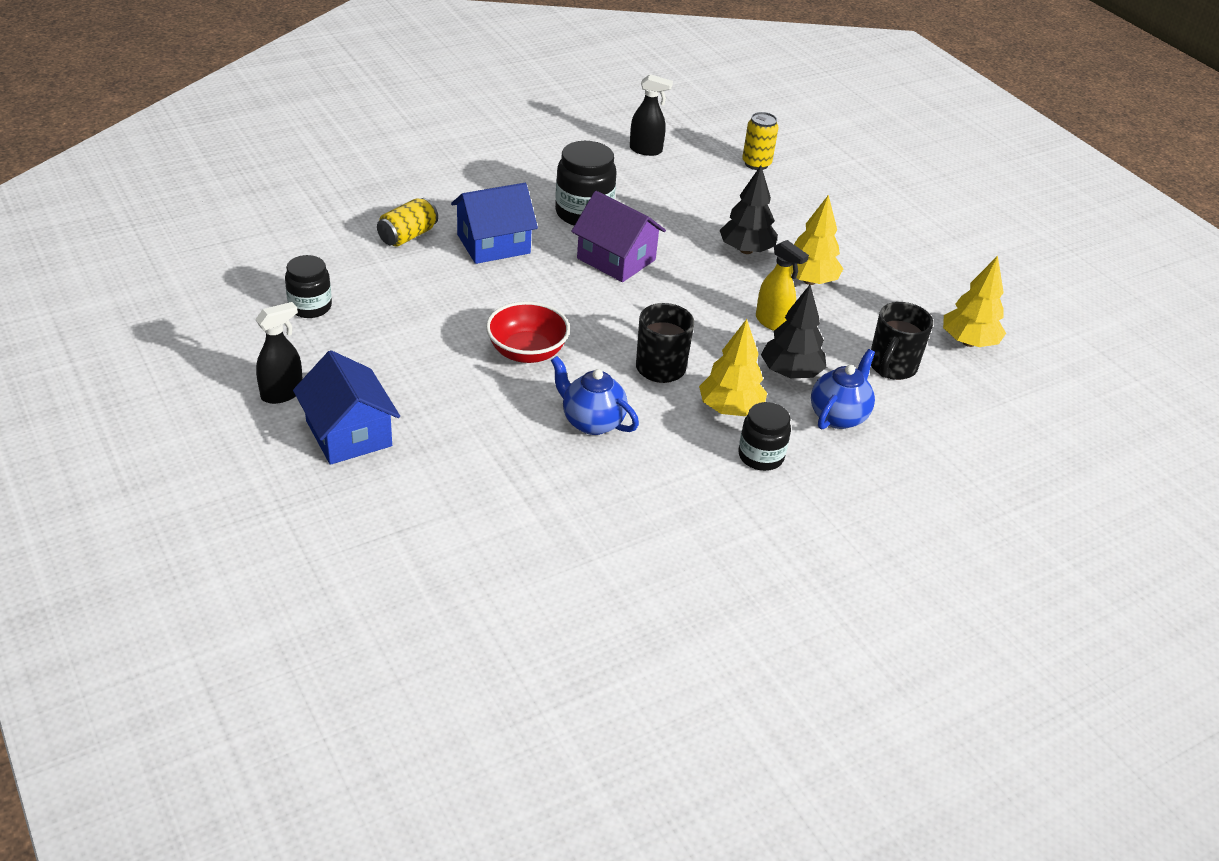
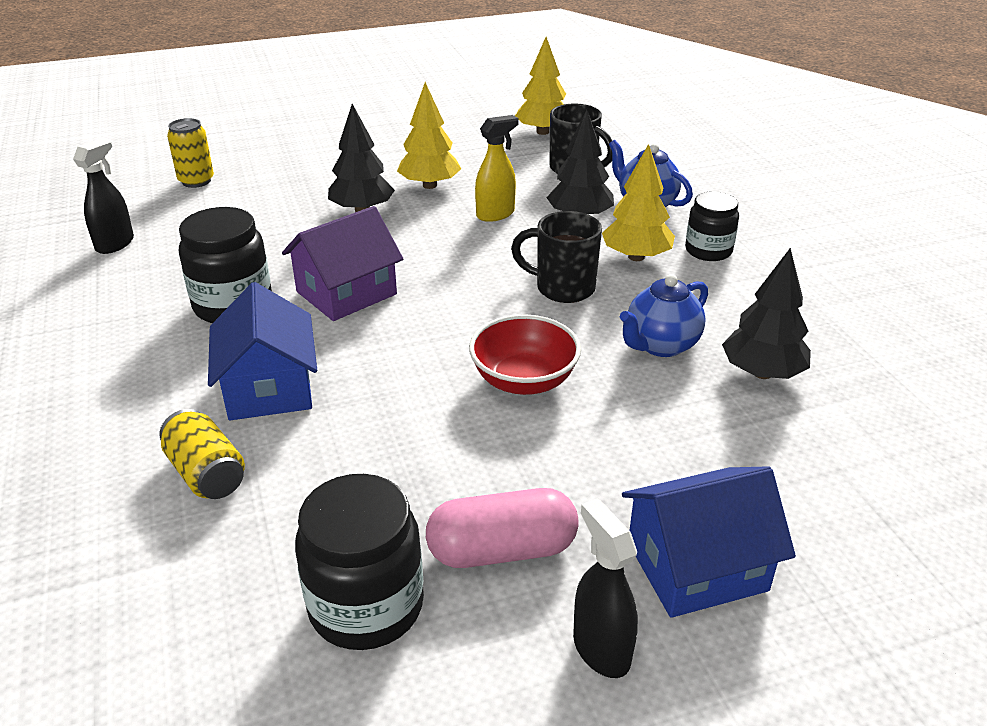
camera: 75 degrees left, 5 degrees down
black jar [285,255,332,318] -> black jar [295,474,424,650], size x1.53
none -> pink capsule [426,488,579,568]
none -> black tree [722,248,811,379]

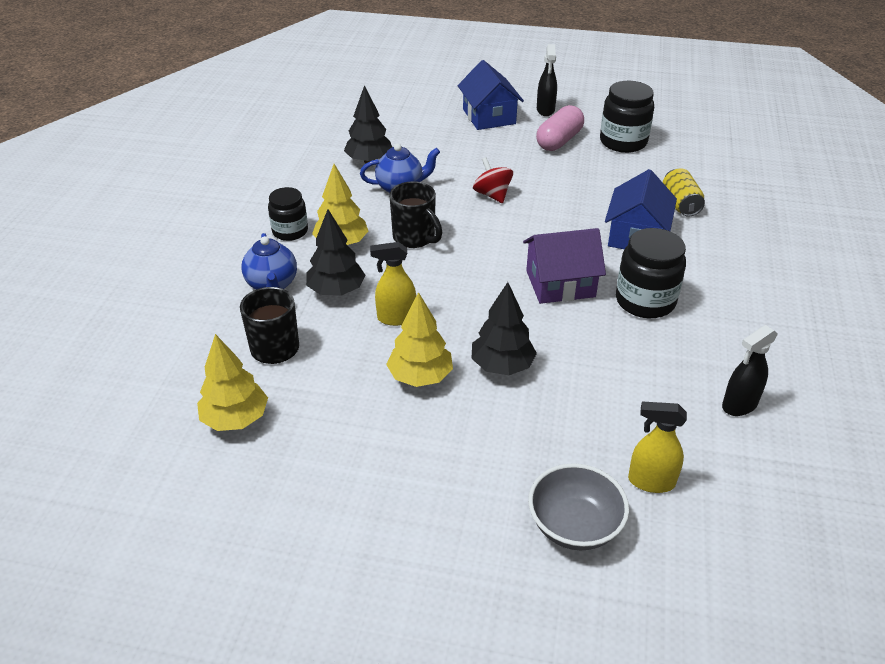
camera: 150 degrees left, 5 degrees up
yellow can [167,118,214,188] -> yellow spray bottle [628,402,687,493]
pink capsule [426,488,579,568] -> pink capsule turned 75 degrees counterclockwise [536,105,584,151]
red bowl [469,315,581,395] -> red spinning top [473,157,513,203]
blue house [622,466,796,618] -> blue house turned 60 degrees clockwise [458,60,524,130]
none -> grey bowl [528,463,629,550]

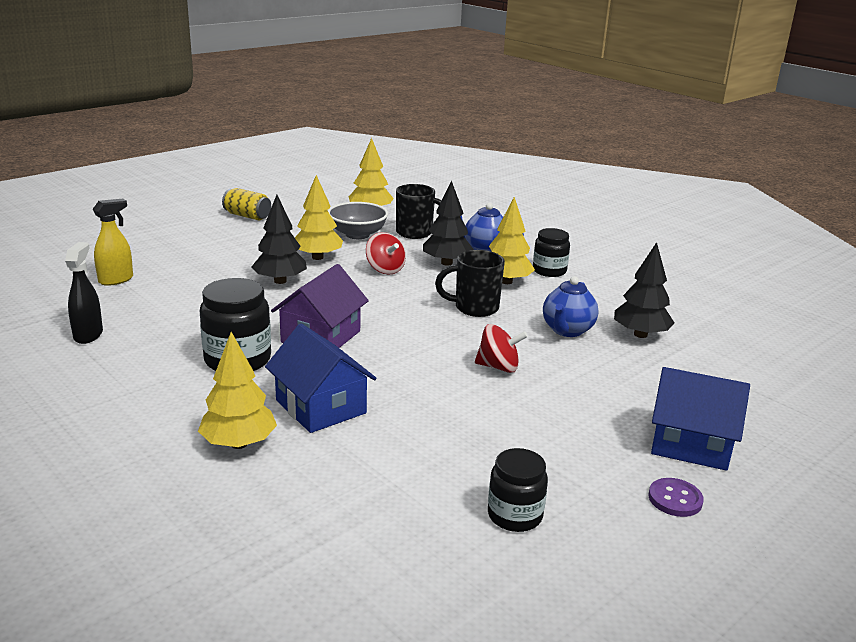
camera: 125 degrees right, 15 degrees down
yellow spray bottle [370,242,416,326] -> red spinning top [366,232,406,275]
grey bowl [528,463,629,550] -> grey bowl moved to [328,202,388,239]
pink capsule [536,105,584,151] -> none
black spray bottle [537,44,557,116] -> purple button [649,478,704,517]
black jar [600,81,654,153] -> black jar [488,448,548,532], size x0.66
yellow can [663,168,705,217] -> yellow can moved to [222,188,271,220]
none -> yellow tree [198,332,277,449]

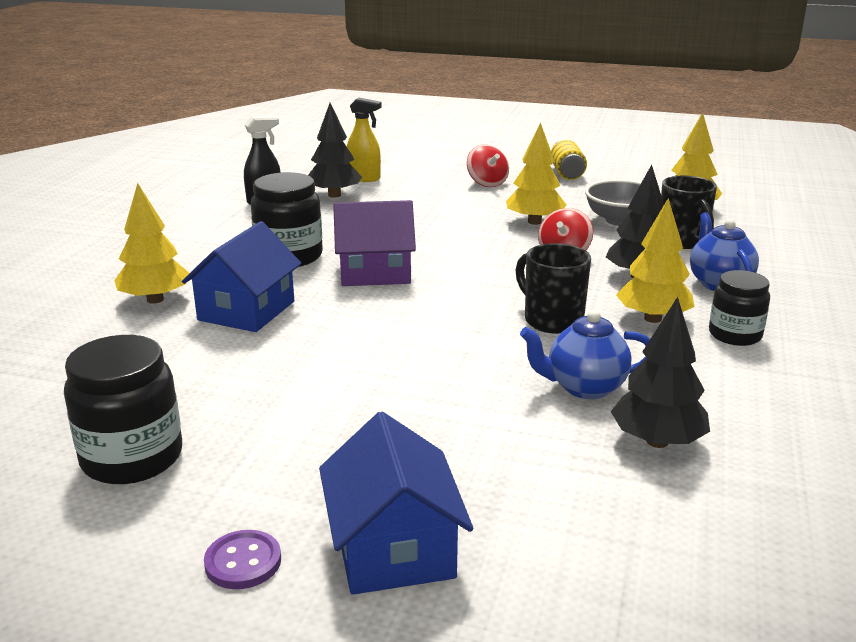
camera: 60 degrees right, 0 degrees up
black tree [252,195,307,284] -> black tree moved to [308,103,362,198]
red spinning top [475,324,528,373] -> red spinning top moved to [467,145,509,187]
black jar [488,448,548,532] -> black jar [64,335,182,484], size x1.53

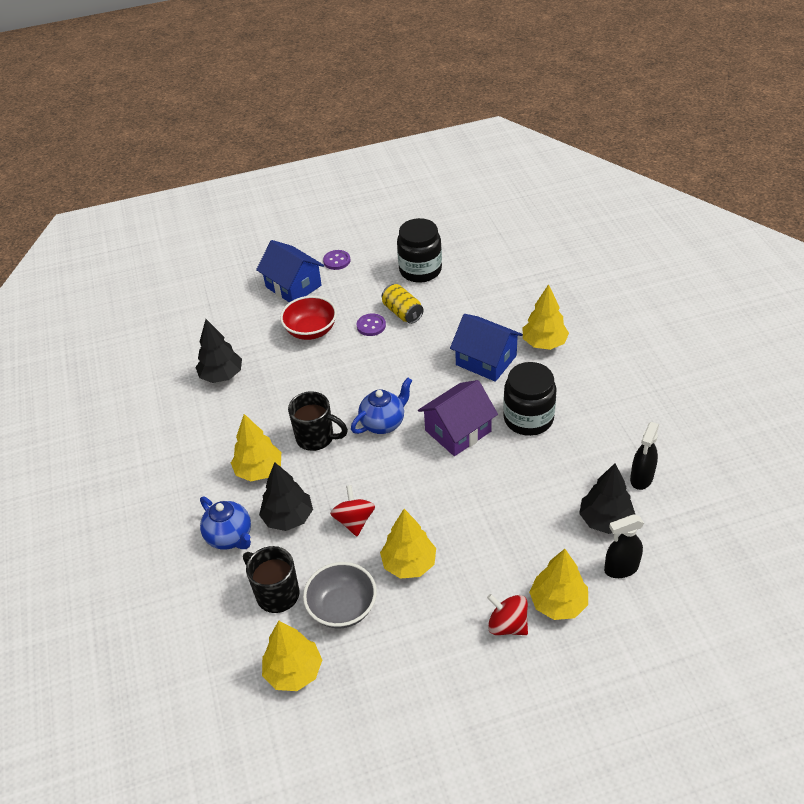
camera: 150 degrees right, 20 degrees up
blue house [182,221,302,332] -> blue house turned 45 degrees counterclockwise [450,314,523,382]
yellow spray bottle [347,98,382,182] -> black spray bottle [604,514,644,578]
blue teapot [520,310,650,399] -> blue teapot moved to [351,378,412,434]
yellow can [551,140,587,180] -> yellow can moved to [382,284,424,324]
black jar [709,270,770,346] -> none
none -> red bowl [280,296,337,340]
none -> purple button [357,313,386,336]
none -> yellow tree [529,549,588,620]

